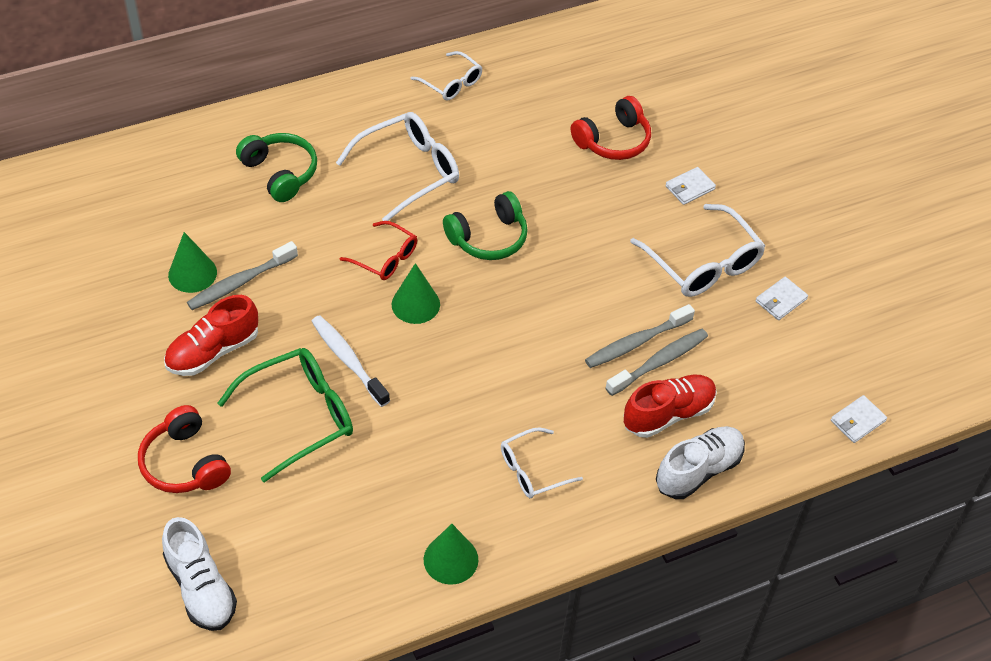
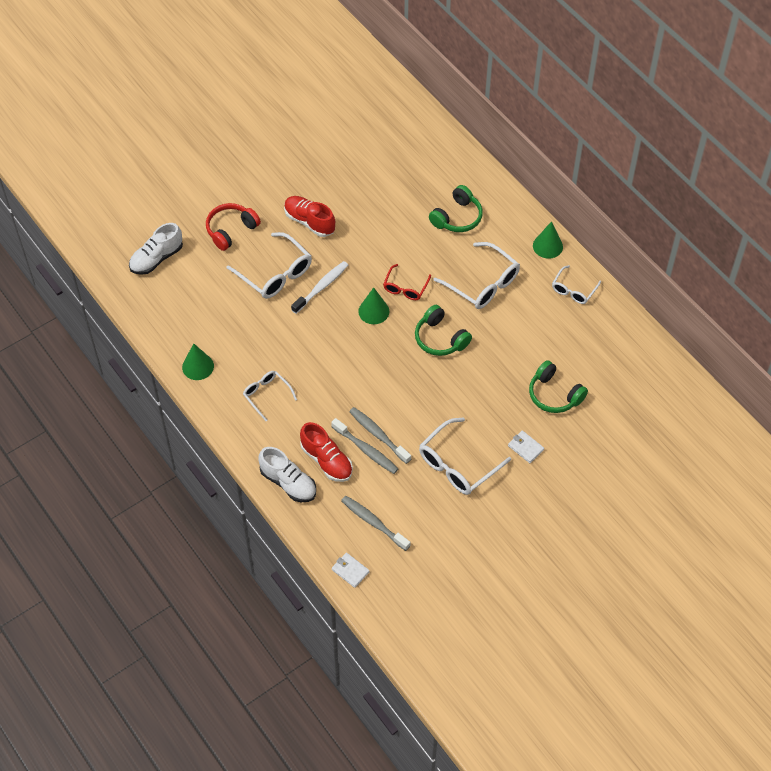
camera: 80 degrees right, 5 degrees up
green cone [168,232,217,293] -> green cone moved to [533,221,563,259]
grey toothbrush [187,241,298,310] -> grey toothbrush moved to [341,496,411,551]
green glasses [217,348,353,482] -> white glasses [227,232,312,299]
red headphones [571,96,651,160] -> green headphones [529,360,588,413]
white wallet [755,277,808,320] -> none

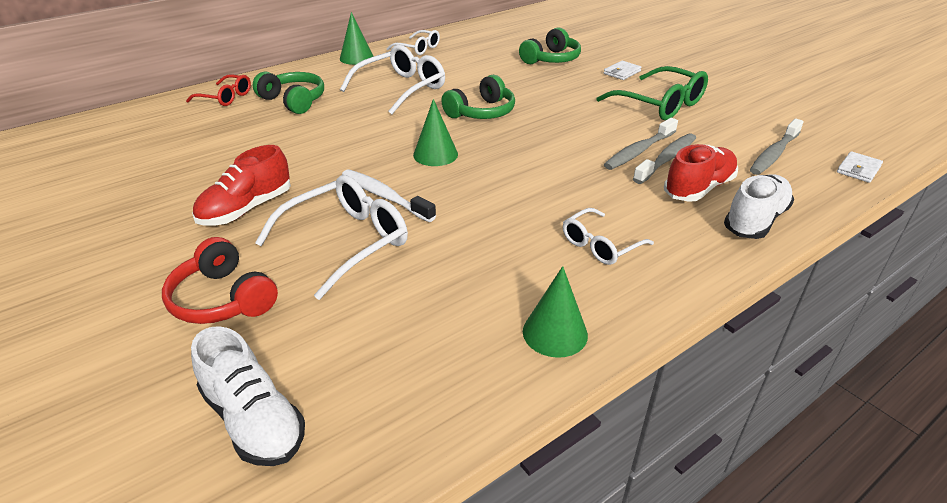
camera: 90 degrees left, 20 degrees down
red glasses [383,264,431,300] -> red glasses moved to [186,75,251,106]
white glasses [419,417,511,495] -> green glasses [597,66,708,120]

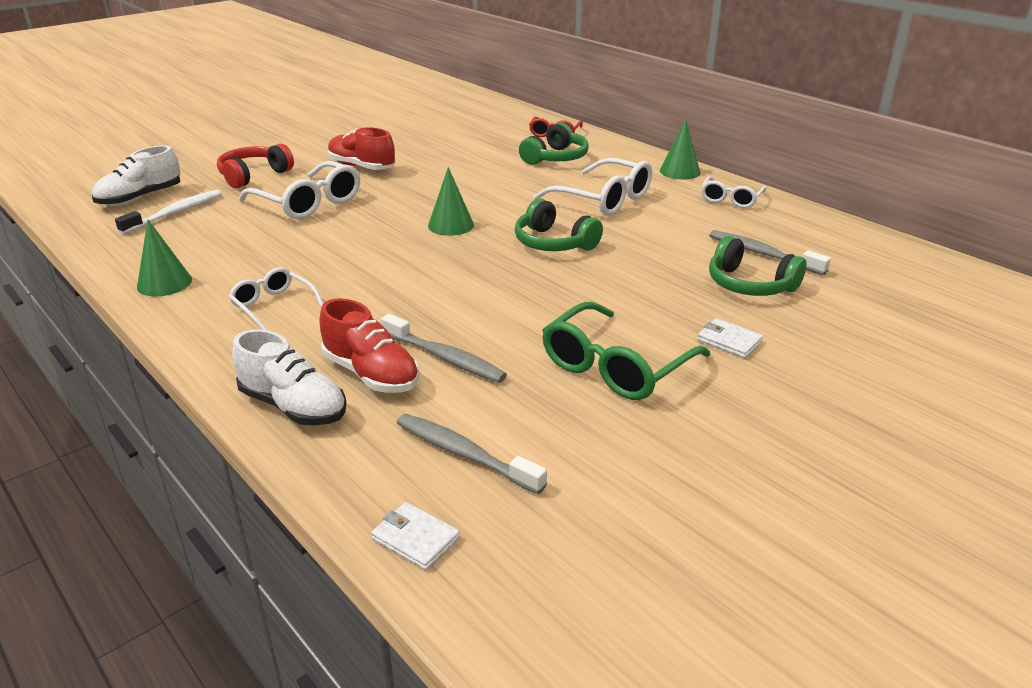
camera: 85 degrees right, 5 degrees down
white toothbrush [342,169,436,222] -> white toothbrush moved to [115,190,222,235]
grey toothbrush [604,118,678,170] -> grey toothbrush moved to [709,230,831,275]

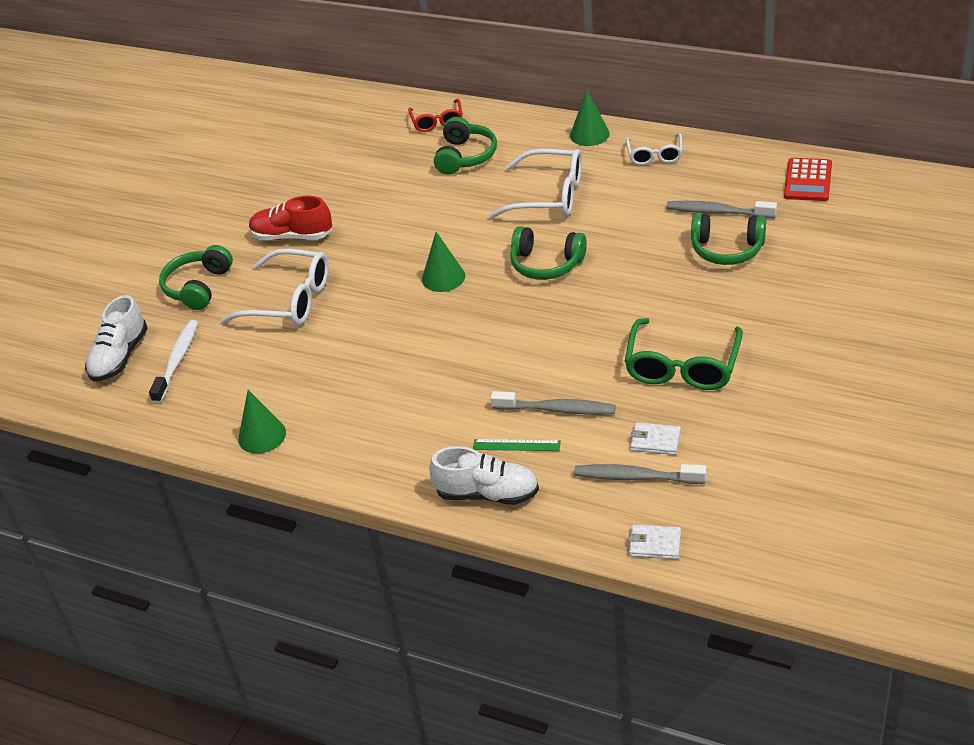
camera: 20 degrees left, 10 degrees up
red headphones [217,144,294,188] -> green headphones [159,245,233,310]
white glasses [229,267,323,330] -> none
red shoe [319,298,420,393] -> green ruler [473,439,561,451]
white wallet [697,318,763,358] -> white wallet moved to [630,422,681,455]
none -> red calculator [784,158,832,201]

